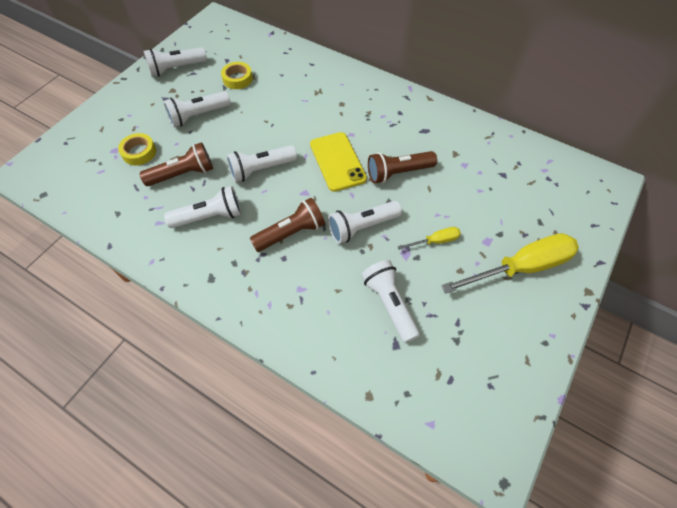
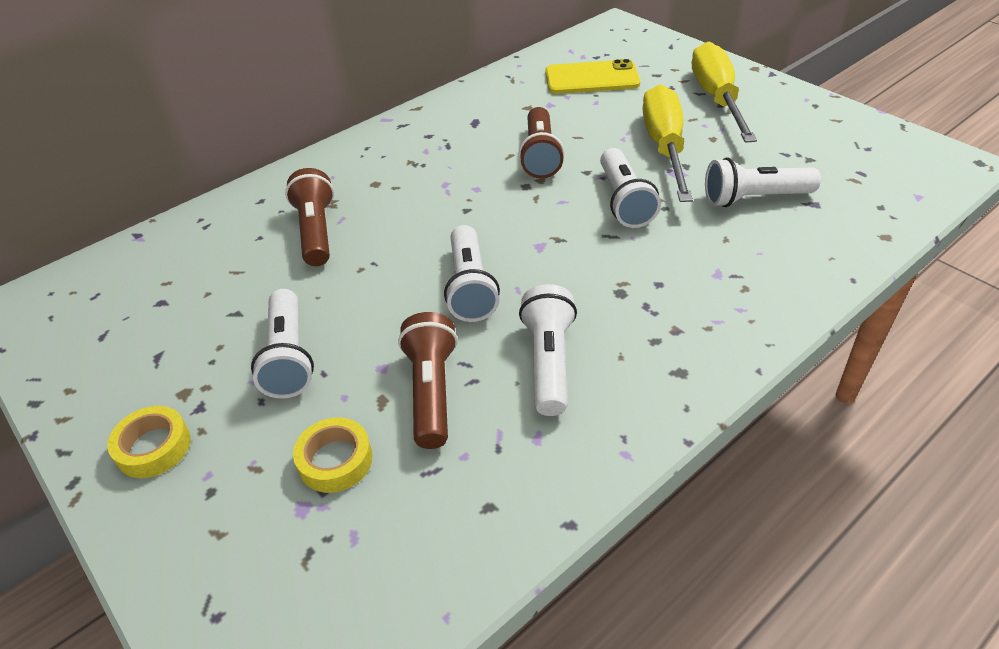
camera: 70 degrees left, 15 degrees down
white flashlight [144,47,207,77] -> none
yellow tape [221,62,253,89] -> yellow tape moved to [107,406,191,478]
brown flashlight [250,198,325,252] -> brown flashlight moved to [285,168,334,266]
yellow phone [310,132,367,192] -> yellow phone moved to [545,59,640,94]
yellow screwdriver [398,227,461,250] -> yellow screwdriver [643,84,693,202], size x2.14

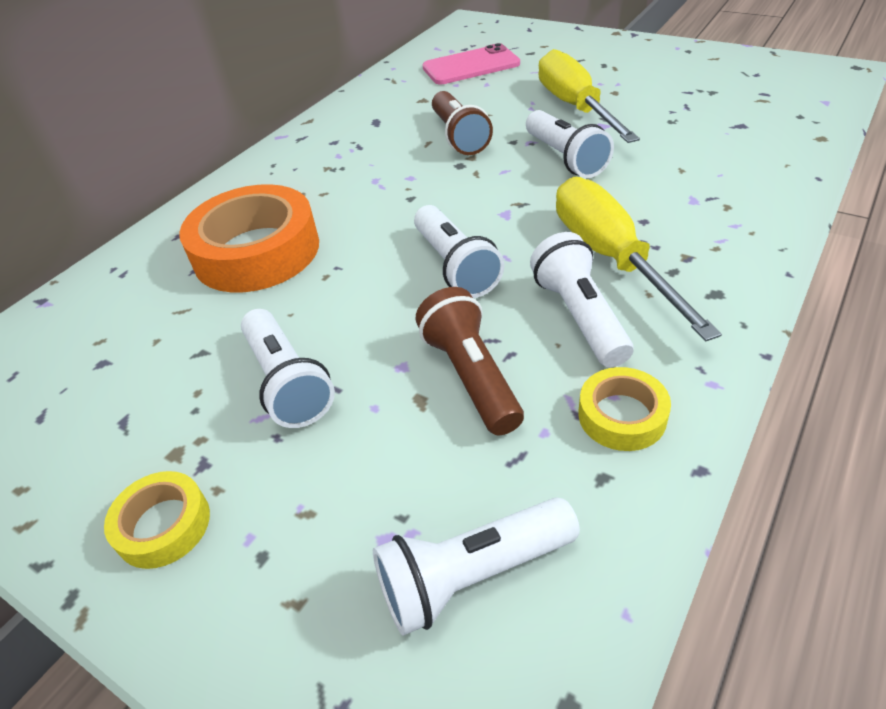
camera: 15 degrees left, 0 degrees up
brown flashlight [285,168,334,266] -> orange tape [180,184,319,292]
yellow tape [293,418,373,493] -> yellow tape moved to [579,367,671,451]
yellow phone [545,59,640,94] -> pink phone [422,43,520,85]
yellow screwdriver [692,42,757,143] -> yellow screwdriver moved to [556,177,722,342]
white flashlight [705,158,821,207] -> white flashlight moved to [373,497,580,636]

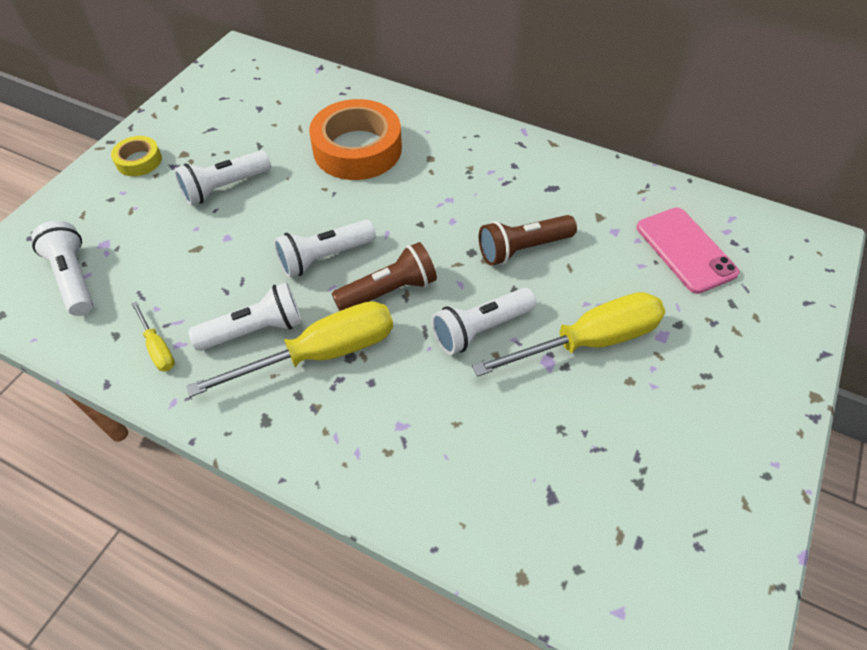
camera: 80 degrees right, 10 degrees up
brown flashlight [416,287,524,435] -> brown flashlight moved to [332,242,437,311]
yellow tape [579,367,671,451] -> yellow screwdriver [131,301,175,372]

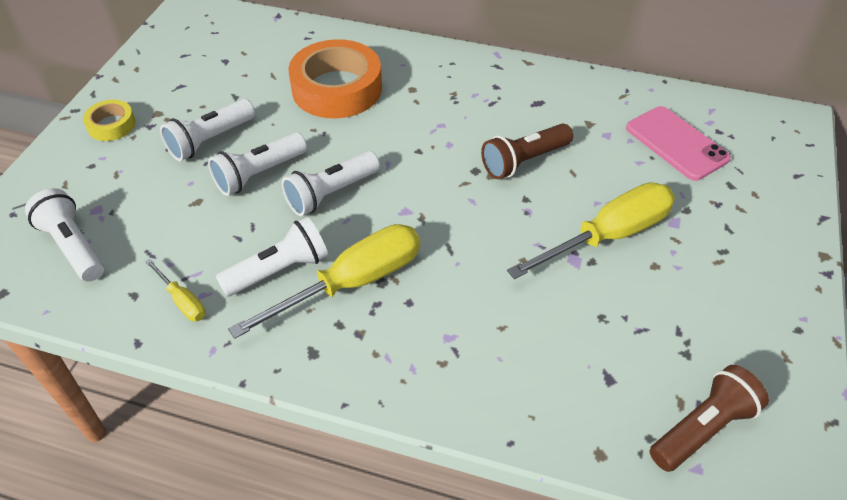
camera: 10 degrees left, 5 degrees down
brown flashlight [332,242,437,311] -> brown flashlight moved to [649,365,769,472]
white flashlight [431,288,536,355] -> white flashlight moved to [208,132,307,196]

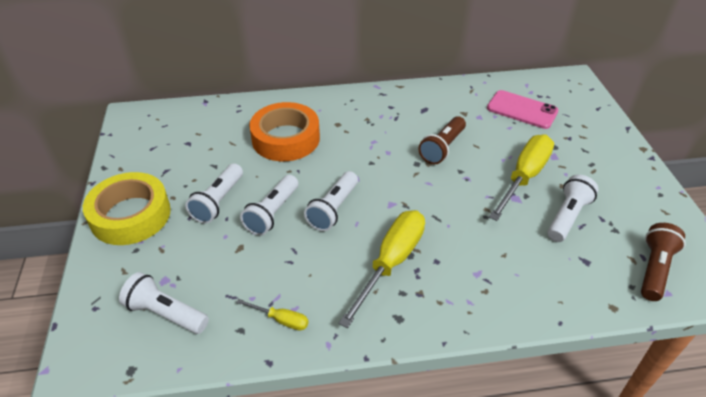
camera: 25 degrees left, 5 degrees down
yellow tape [83,99,136,141] -> yellow tape [83,172,171,245], size x2.03
white flashlight [215,217,328,297] -> white flashlight moved to [547,175,598,242]

